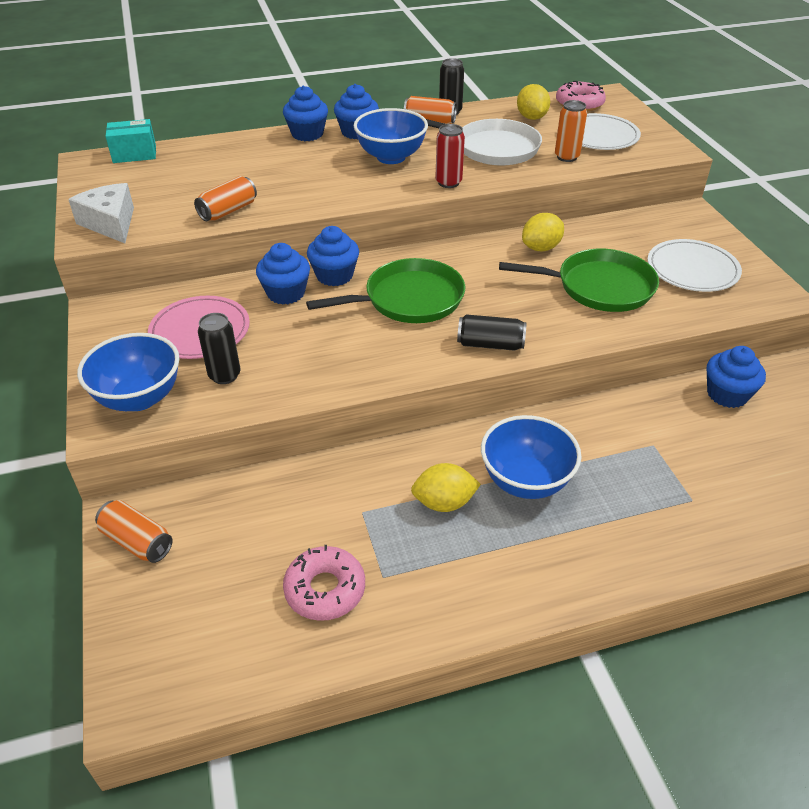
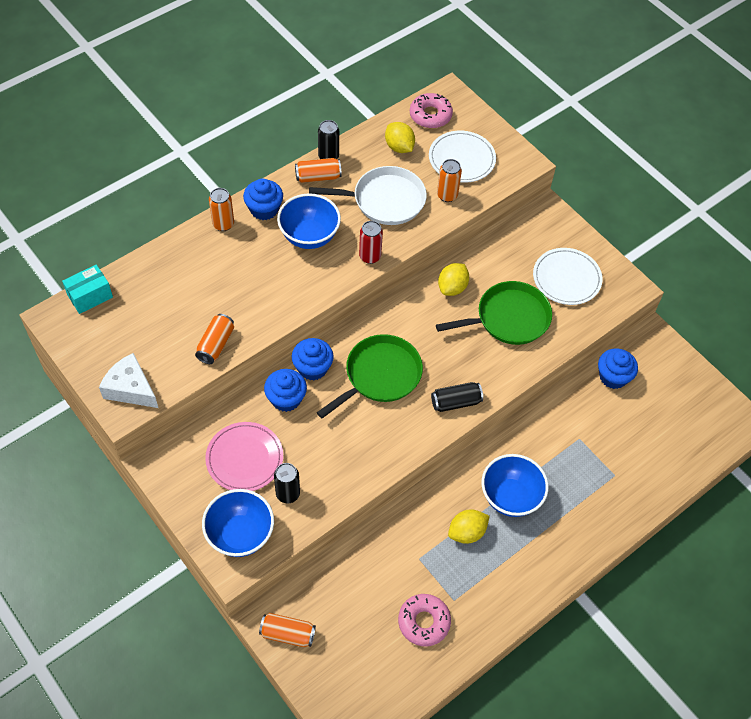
camera: 25 degrees left, 15 degrees up
blue cupcake [283,86,328,141] -> orange can [209,188,234,231]

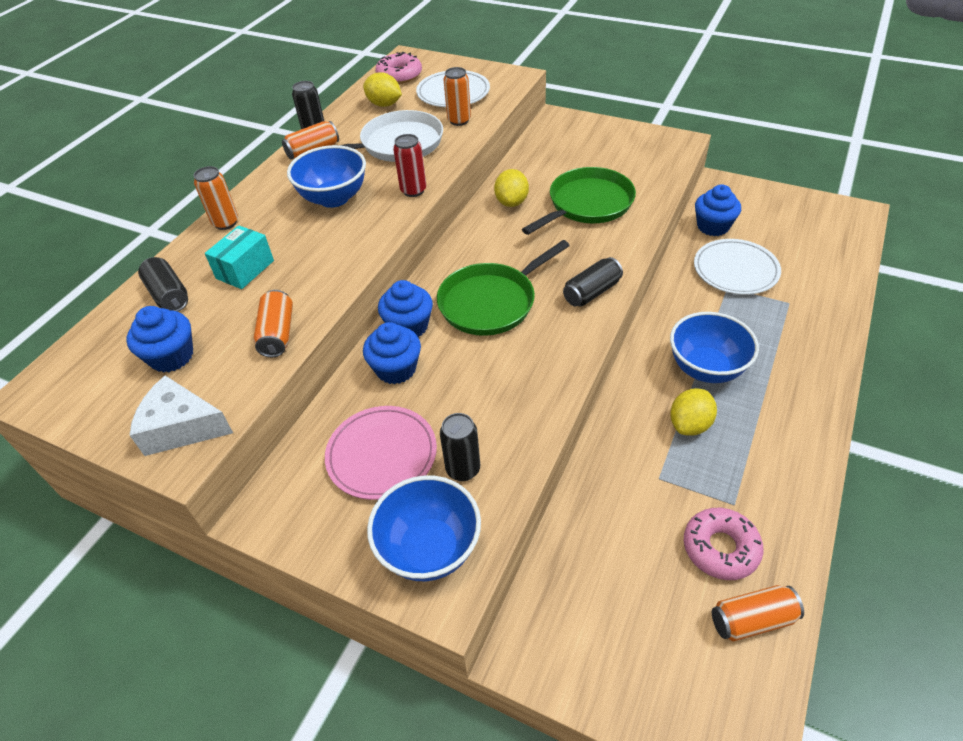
camera: 20 degrees left, 10 degrees down
turquoise box [62,265,113,314] -> turquoise box moved to [205,225,274,289]
blue cupcake [243,179,283,220] -> blue cupcake moved to [127,306,193,373]
orange can [259,613,316,647] -> orange can moved to [712,585,804,642]
green pan [317,334,423,418] -> green pan turned 150 degrees counterclockwise [437,240,570,336]
white plate [533,248,602,305] -> white plate moved to [694,239,781,295]
none -> black can [138,257,188,312]

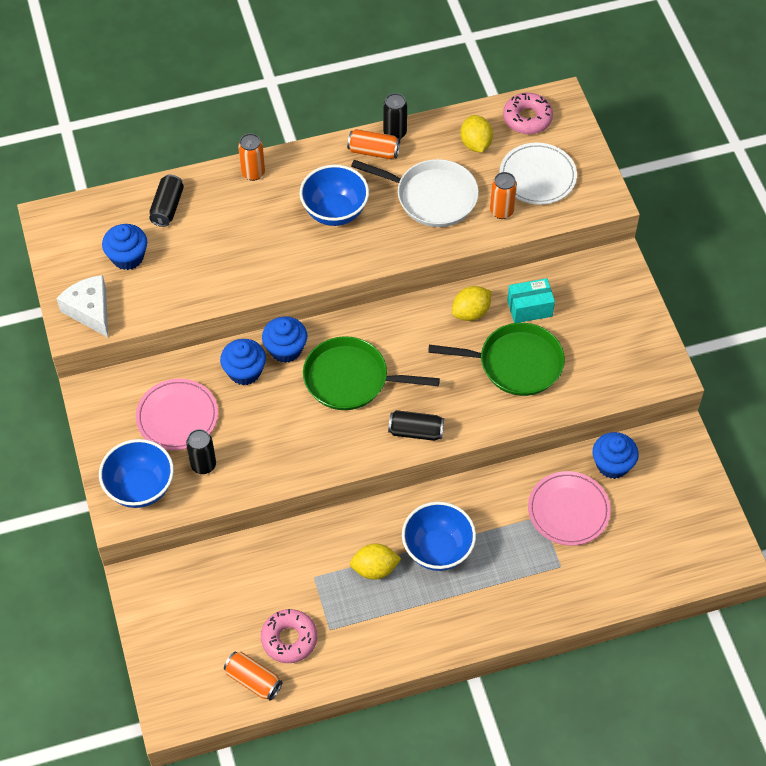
camera: 45 degrees right, 10 degrees up
turquoise box [205,225,274,289] -> turquoise box moved to [507,278,555,323]
orange can [253,290,293,357] -> none
red can [393,134,426,197] -> none
white plate [694,239,781,295] -> pink plate [528,471,611,546]

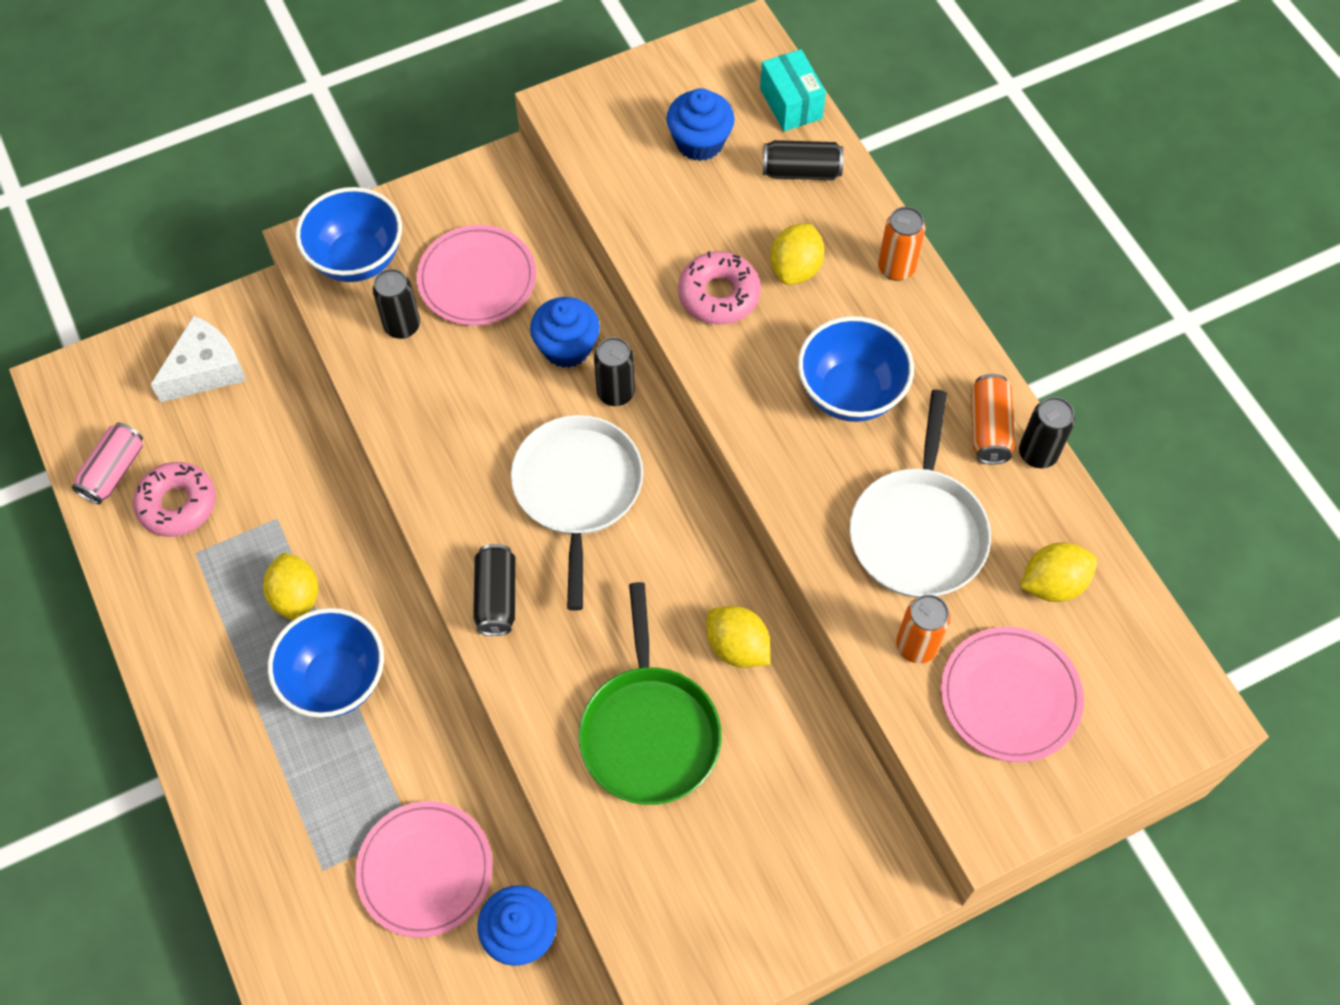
camera: 80 degrees right, 5 degrees up
white cheese [56,275,108,337] -> white cheese moved to [150,315,246,402]
orange can [224,652,283,701] -> pink can [72,422,143,504]
blue cupcake [262,316,307,363] -> black can [594,337,635,406]
green pan [303,336,440,410] -> white pan [511,415,643,611]
white plate [500,143,577,205] -> pink plate [941,627,1084,762]
pink donut [503,93,553,134] -> pink donut moved to [678,251,761,325]
turquoise box [507,278,555,323] -> turquoise box moved to [760,49,826,131]
none -> yellow lemon [770,223,824,285]

